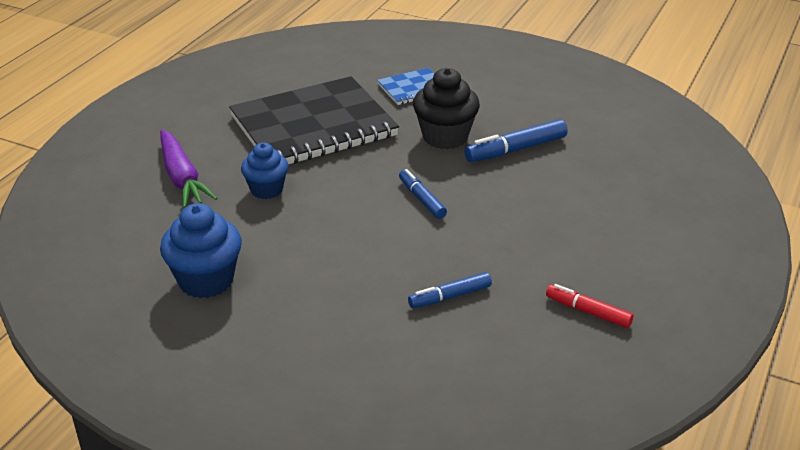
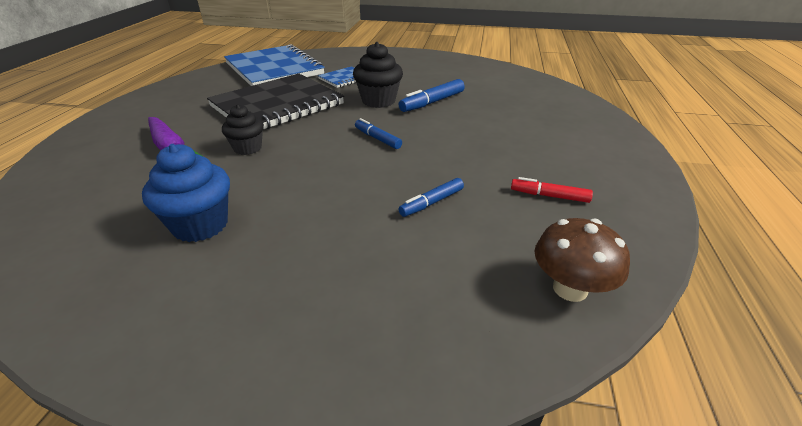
camera: 15 degrees left, 0 degrees up
blue cupcake [241,143,288,199] -> black cupcake [222,104,264,155]
none -> blue notebook [224,44,325,86]
none -> brown mushroom [534,218,630,302]

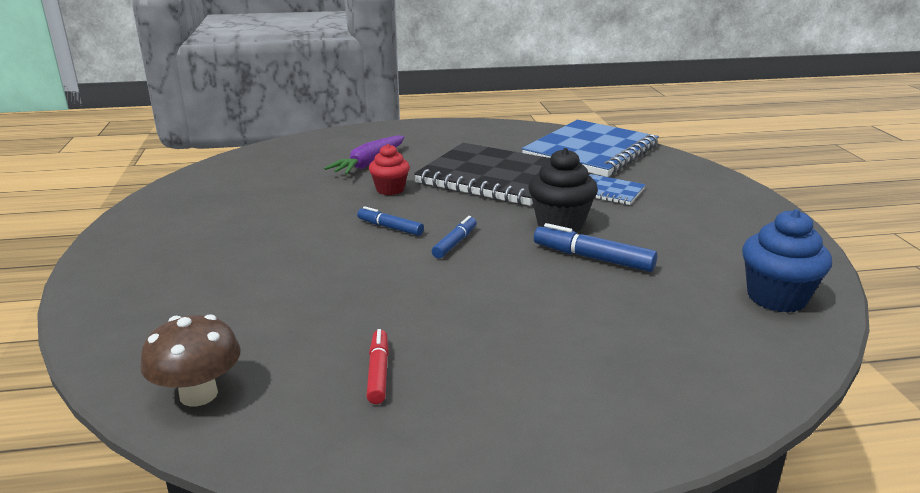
camera: 70 degrees right, 10 degrees down
blue cupcake [142,144,230,242] -> blue cupcake moved to [742,209,832,313]
black cupcake [222,104,264,155] -> red cupcake [369,144,410,195]
blue marker [399,178,464,217] -> blue marker moved to [357,206,424,236]

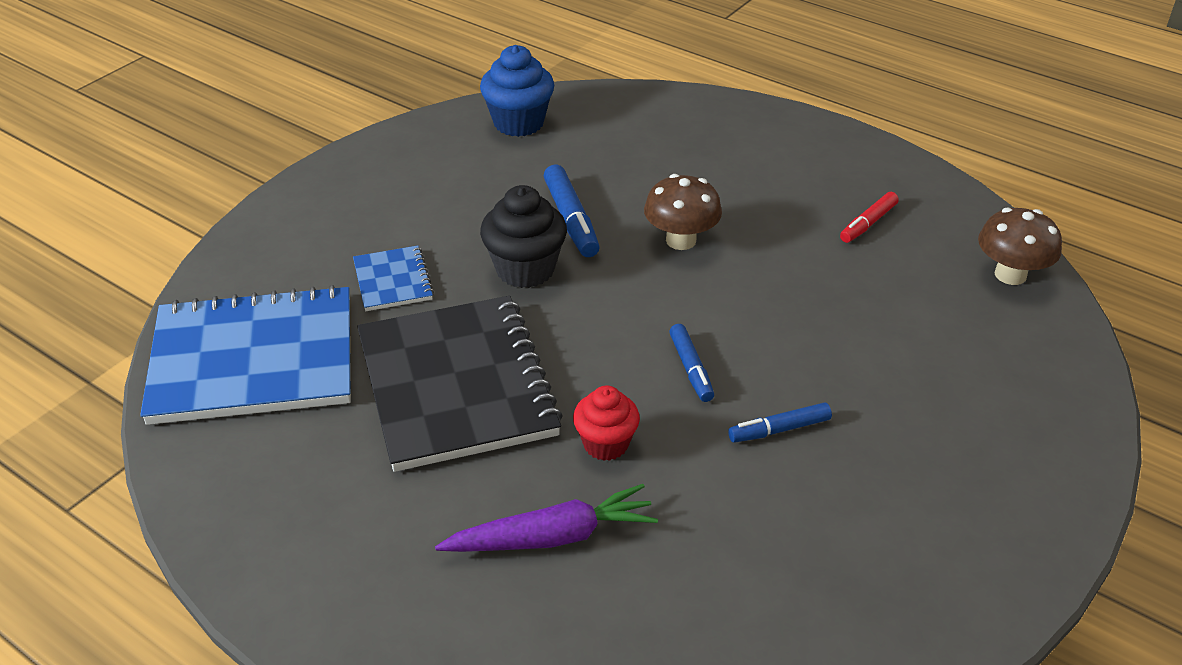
camera: 135 degrees left, 15 degrees up
blue marker [432,216,477,258] -> blue marker moved to [728,402,832,443]
none -> brown mushroom [644,174,722,250]

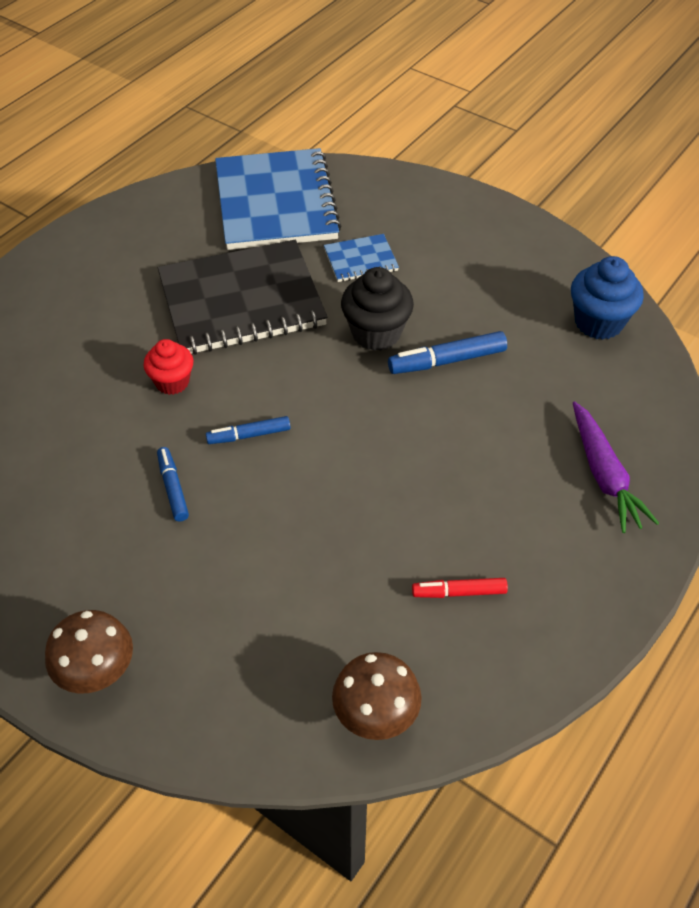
camera: 90 degrees right, 10 degrees up
purple carrot [435,484,658,552] -> purple carrot moved to [573,401,659,533]
brown mushroom [644,174,722,250] -> brown mushroom moved to [45,610,133,693]
red marker [840,192,899,243] -> red marker turned 45 degrees counterclockwise [412,578,508,598]

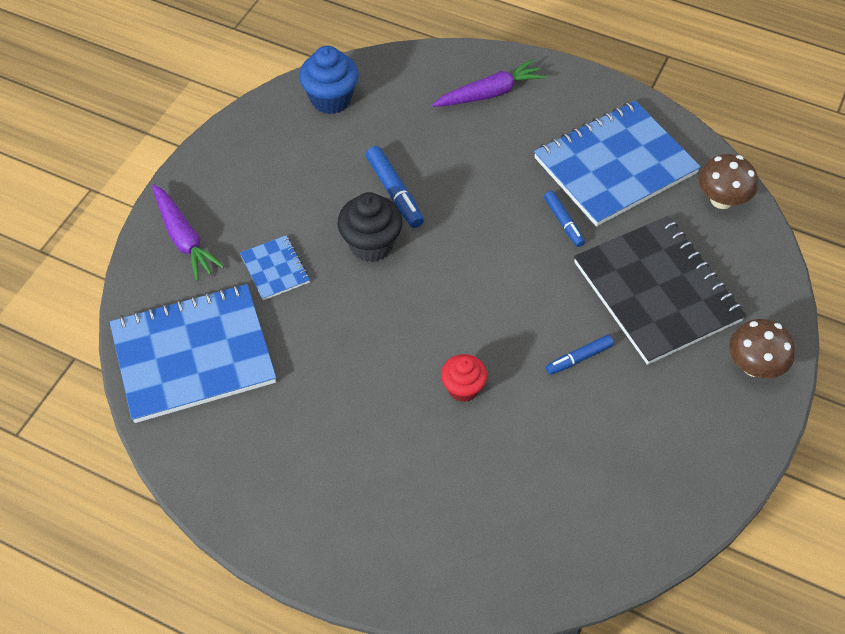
camera: 100 degrees left, 5 degrees up
black notebook [158,240,328,355] -> black notebook moved to [574,216,746,365]
blue marker [206,416,290,444] -> blue marker moved to [544,191,585,247]
red marker [412,578,508,598] -> blue notebook [534,101,701,227]
none -> purple carrot [152,184,225,281]

